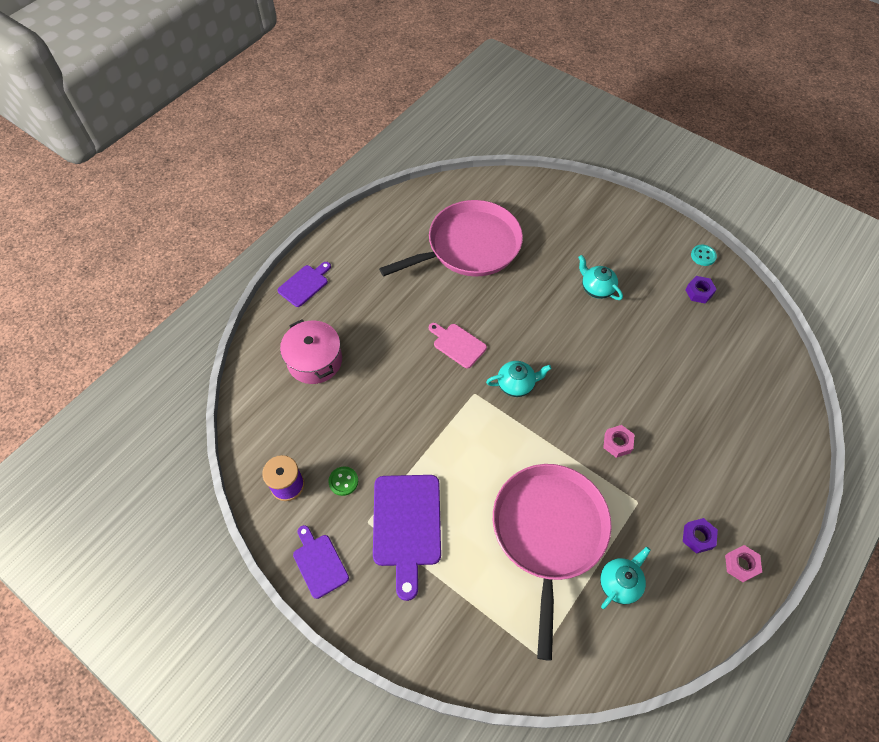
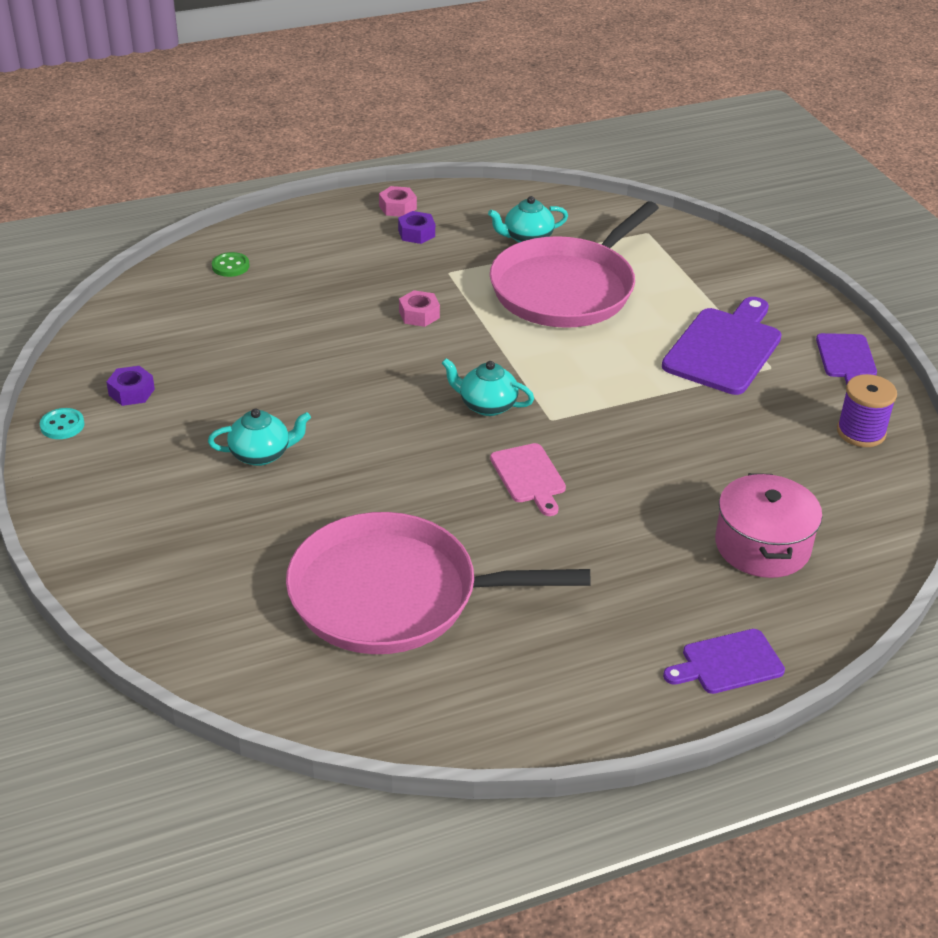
camera: 150 degrees left, 20 degrees down
green button [328,466,358,496] -> green button moved to [212,252,250,277]
turquoise teapot [578,255,623,300] -> turquoise teapot turned 90 degrees counterclockwise [208,409,311,466]

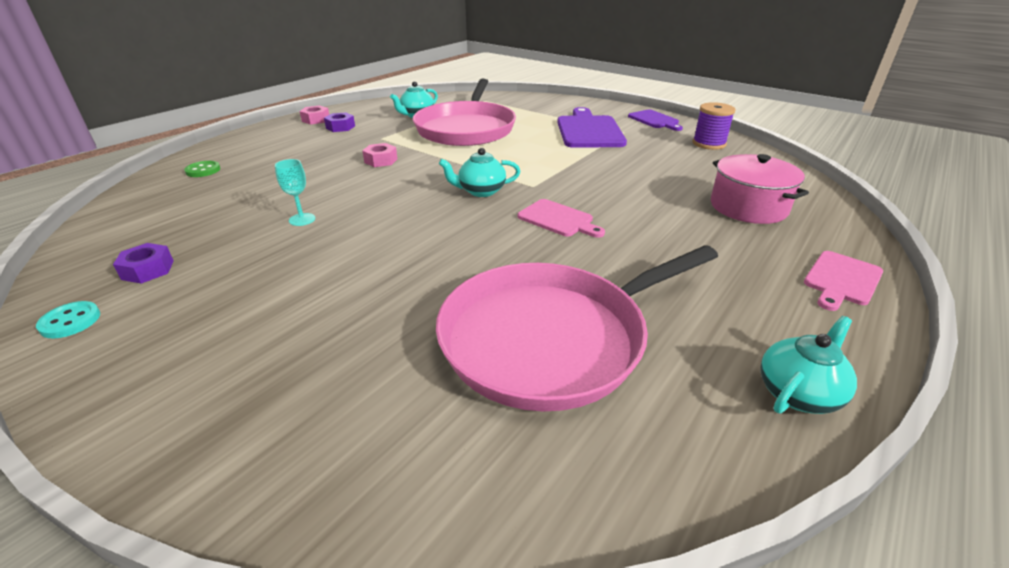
camera: 30 degrees left, 5 degrees down
turquoise teapot [208,409,311,466] -> turquoise teapot moved to [760,316,857,414]
purple cutting board [663,629,785,694] -> pink cutting board [804,251,883,311]
none -> turquoise goblet [275,159,315,226]

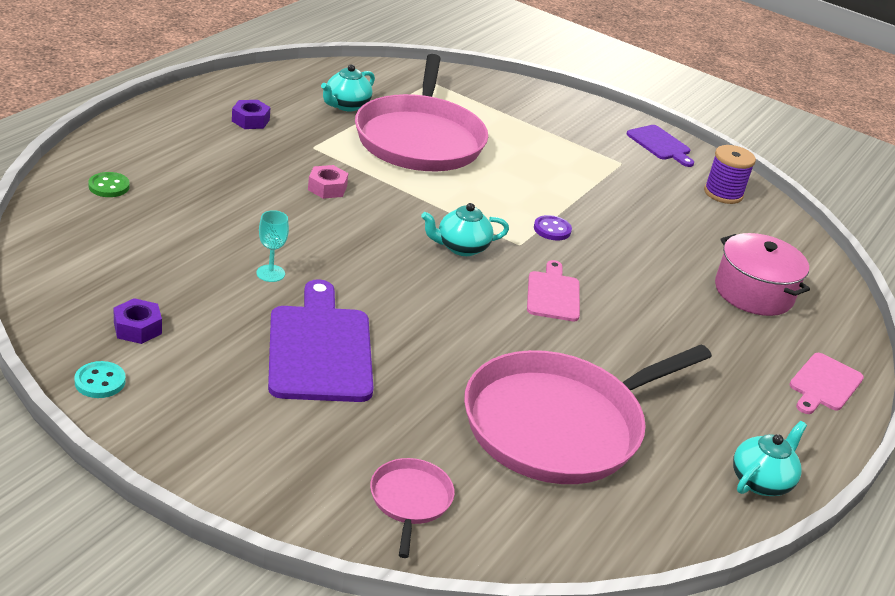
camera: 10 degrees left, 0 degrees up
pink nut [300,105,329,124] -> none
pink cutting board [518,199,605,238] -> pink cutting board turned 120 degrees counterclockwise [527,260,580,322]
purple cutting board [557,107,627,148] -> purple cutting board moved to [268,279,373,402]
none -> pink pan [370,458,455,558]
none -> purple button [534,215,572,240]

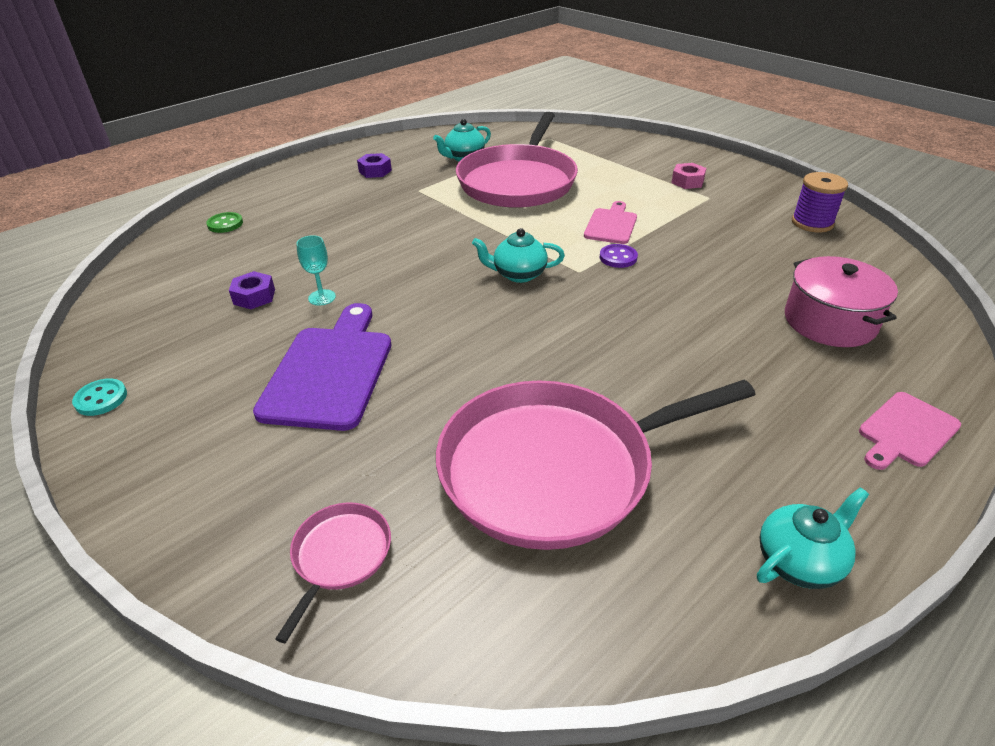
camera: 20 degrees right, 5 degrees up
purple nut [113,298,162,344] -> purple nut moved to [229,271,275,309]
pink nut [308,165,348,199] -> pink nut moved to [672,163,706,189]
pink cutting board [527,260,580,322] -> pink cutting board moved to [584,201,637,244]
purple cutting board [627,125,694,167] -> none

